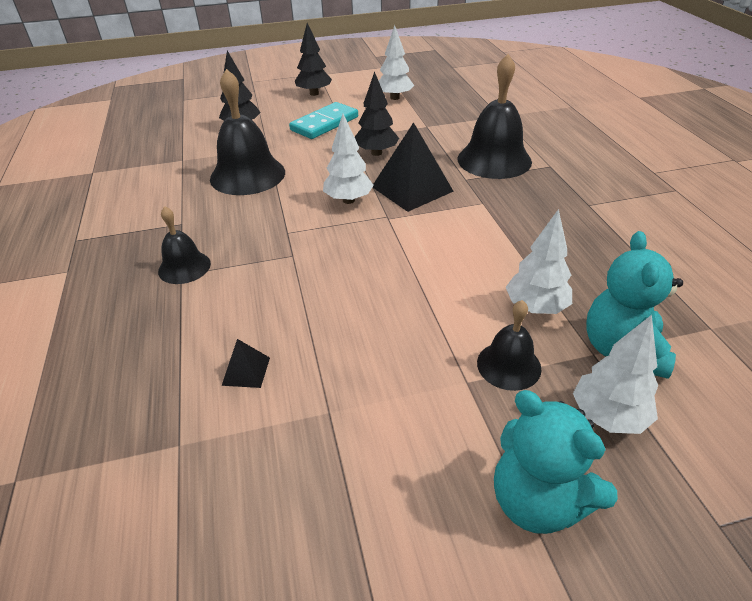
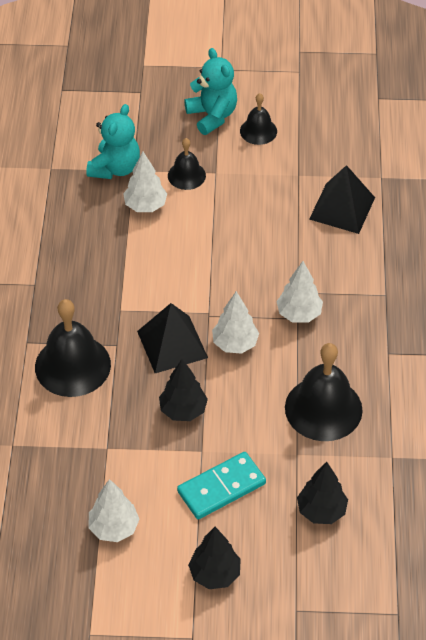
camera: 165 degrees left, 10 degrees up
black bell [158,206,211,284] -> black bell moved to [240,93,277,145]
black pyramid [222,339,270,388] -> black pyramid [309,165,375,234], size x2.15
white tree [573,315,658,434] -> white tree moved to [276,261,323,322]

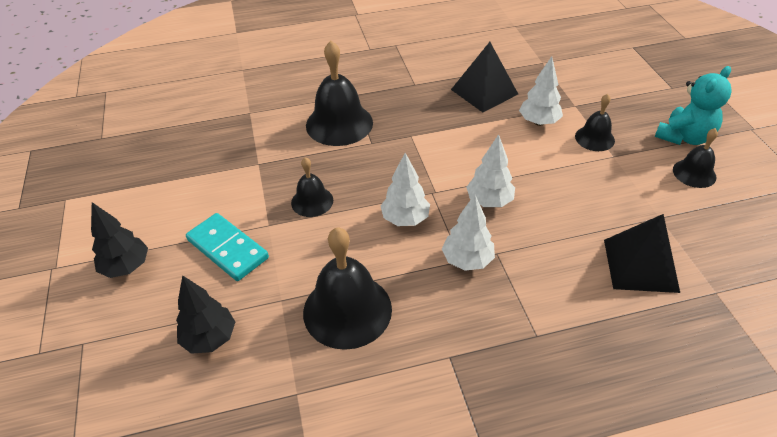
camera: 75 degrees right, 5 degrees down
turquoise teddy bear [86,104,140,179] -> none
white tree [88,479,140,542] -> white tree moved to [466,134,515,207]
black pyramid [137,303,208,373] -> black pyramid moved to [451,42,518,112]
black tree [159,359,208,421] -> black bell [291,157,333,217]

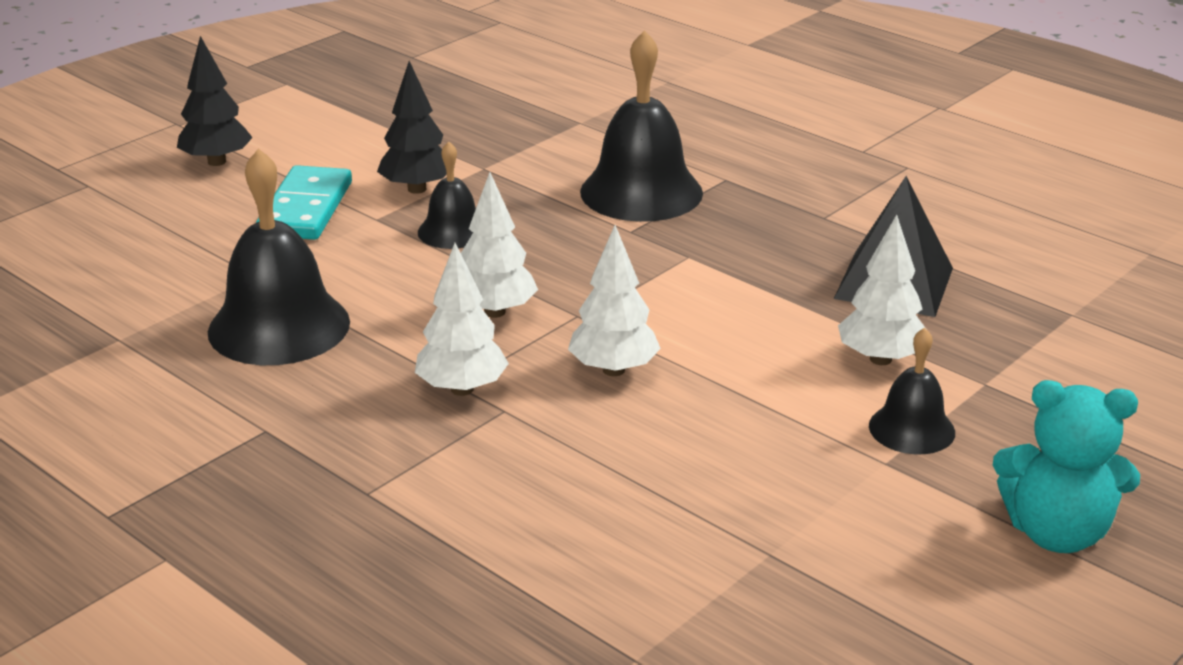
camera: 55 degrees right, 15 degrees down
black tree [176,275,235,354] -> black tree moved to [377,61,455,194]
black pyramid [604,214,680,293] -> none
black bell [673,128,718,188] -> none

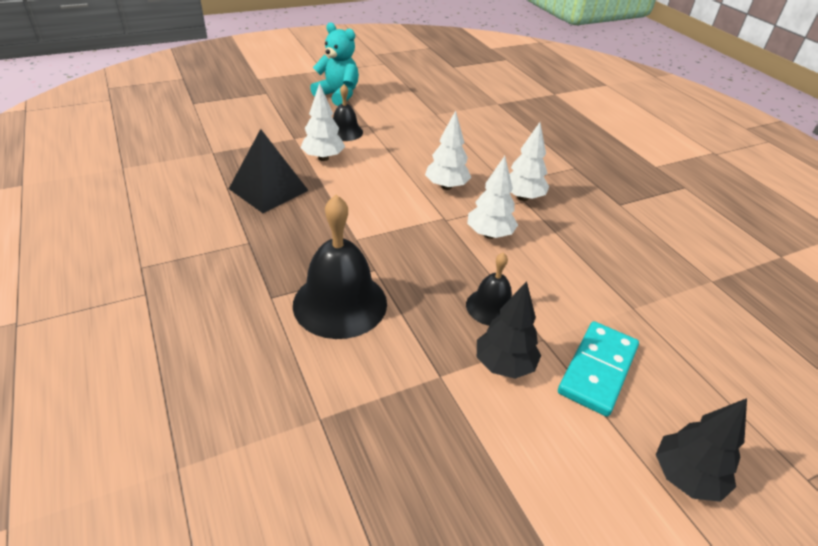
camera: 160 degrees left, 10 degrees up
black bell [208,149,350,365] -> none

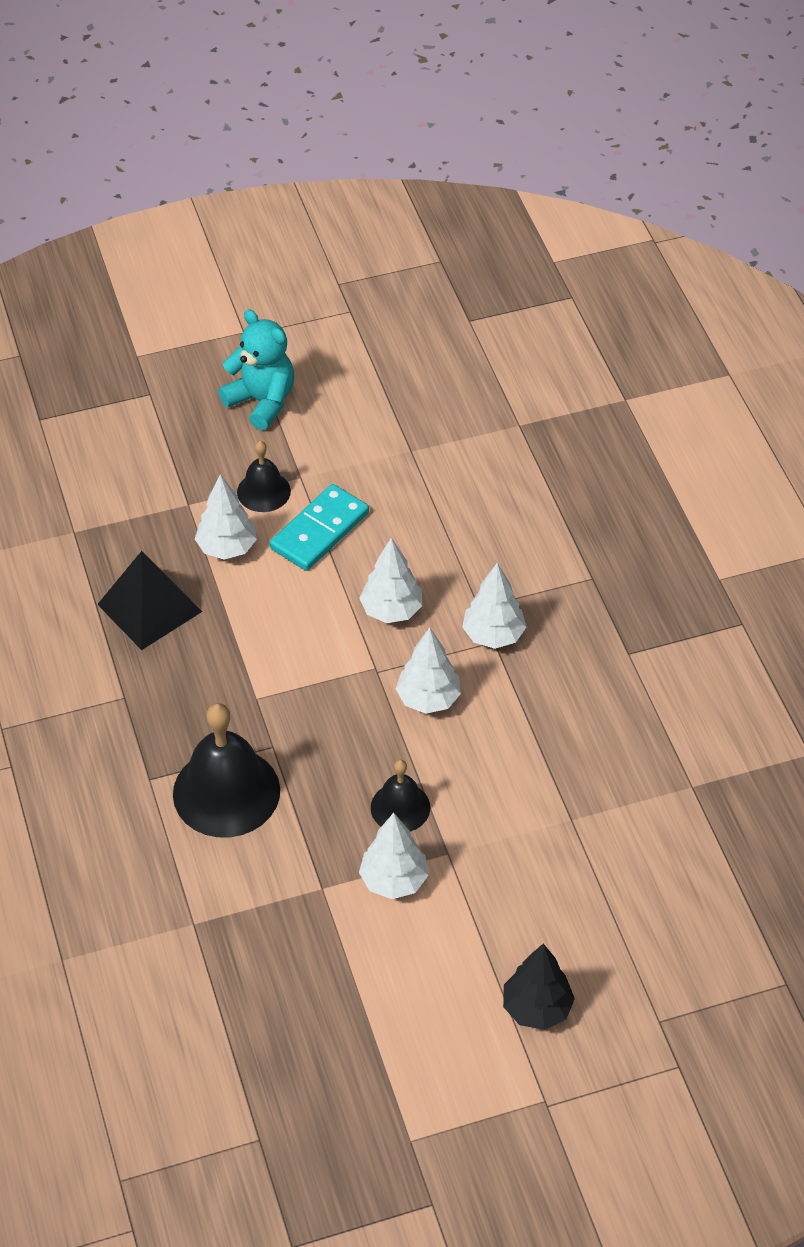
camera: 10 degrees right, 10 degrees up
black tree [477,281,541,379] -> white tree [359,813,428,899]
turquoise domino [558,321,639,417] -> turquoise domino moved to [270,484,369,571]

